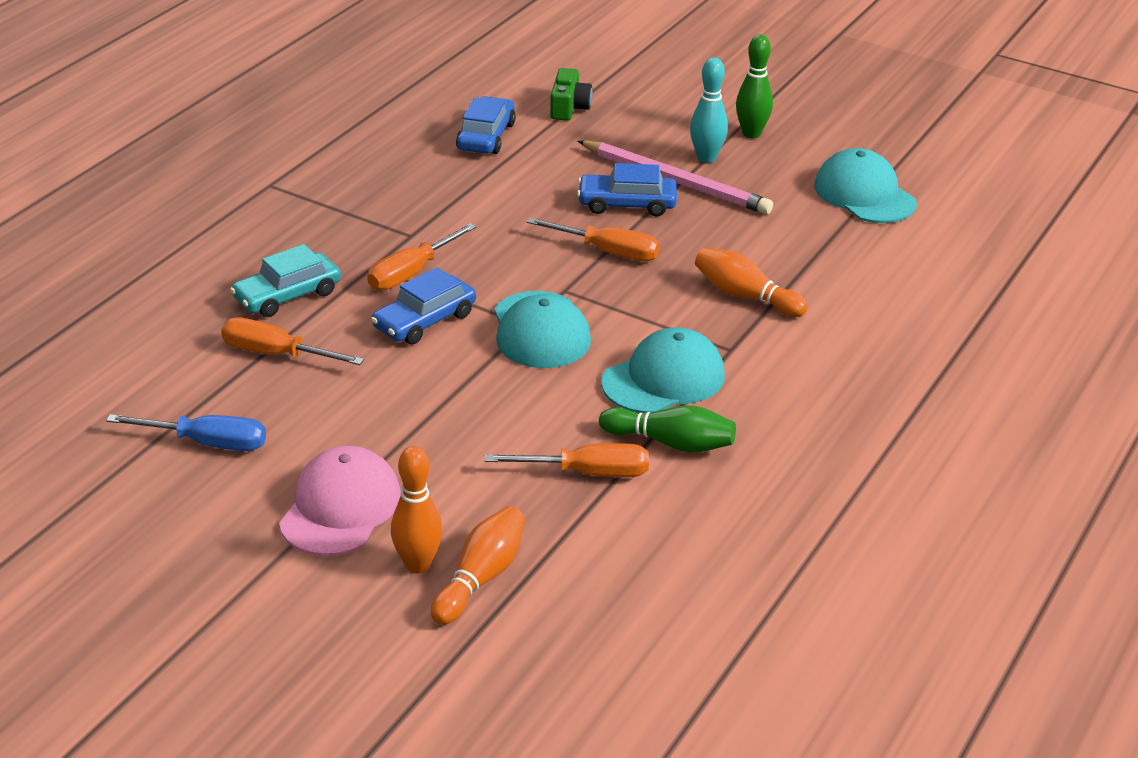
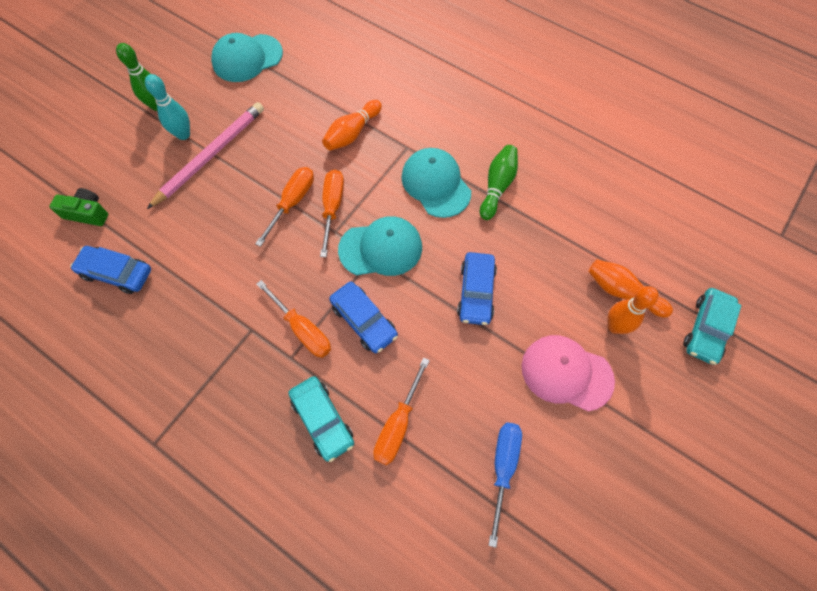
camera: 85 degrees left, 30 degrees up
orange screwdriver [484,443,649,477] -> orange screwdriver moved to [320,170,344,257]
blue car [577,163,677,217] -> blue car moved to [457,252,497,325]
none -> turquoise car [683,288,741,365]

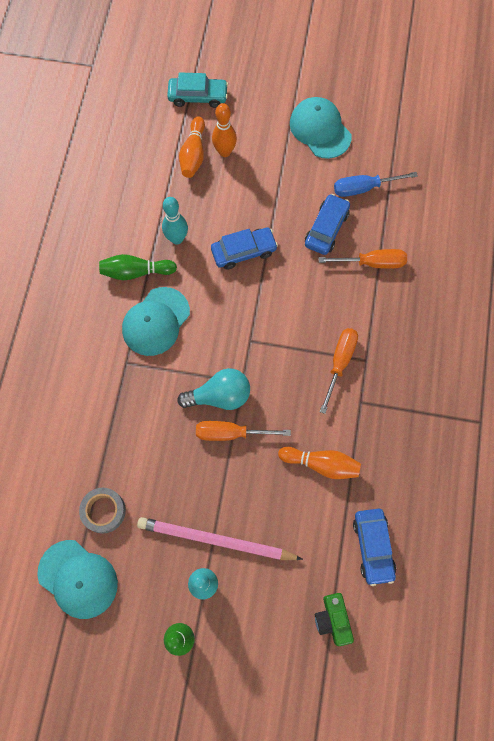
camera: 115 degrees left, 5 degrees up
turquoise car [288,376,354,462] -> none
orange screwdriver [320,170,344,257] -> turquoise light bulb [177,368,250,410]
orange bowling pin [322,100,382,151] -> orange bowling pin moved to [278,447,361,479]
blue car [329,282,398,353] -> blue car moved to [305,194,350,255]
turquoise cap [338,216,422,276] -> turquoise cap moved to [290,97,352,159]
pink cap [522,335,615,412] -> none
none -> grey tape [79,488,126,534]
none -> turquoise bowling pin [162,197,188,244]

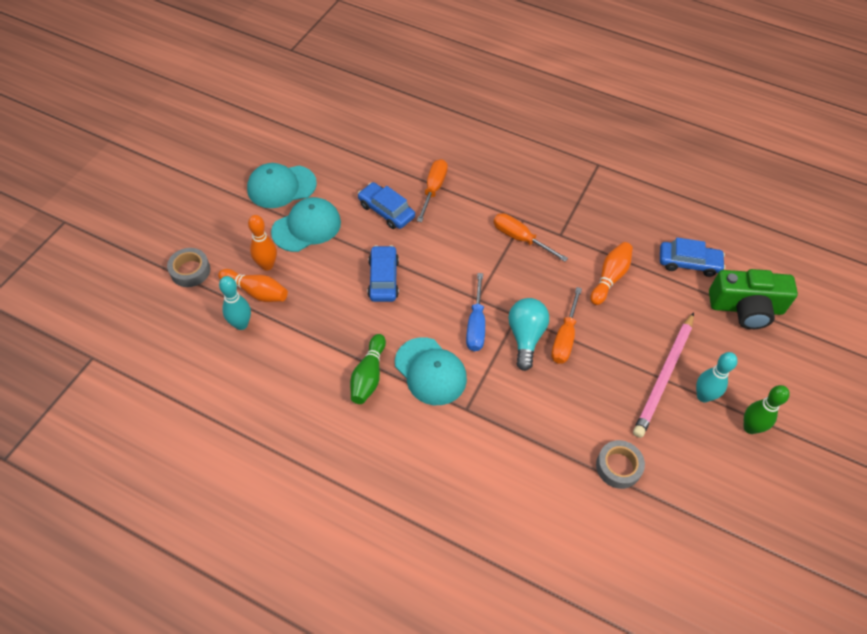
camera: 75 degrees left, 15 degrees down
turquoise cap [37,540,118,619] -> turquoise cap moved to [271,197,341,252]
turquoise bowling pin [162,197,188,244] -> turquoise bowling pin moved to [219,276,251,330]
turquoise car [167,72,228,108] -> grey tape [167,248,210,287]
green camera [315,593,354,646] -> green camera [709,269,798,329], size x1.76
blue screwdriver [334,172,418,197] -> blue screwdriver moved to [466,273,485,351]

